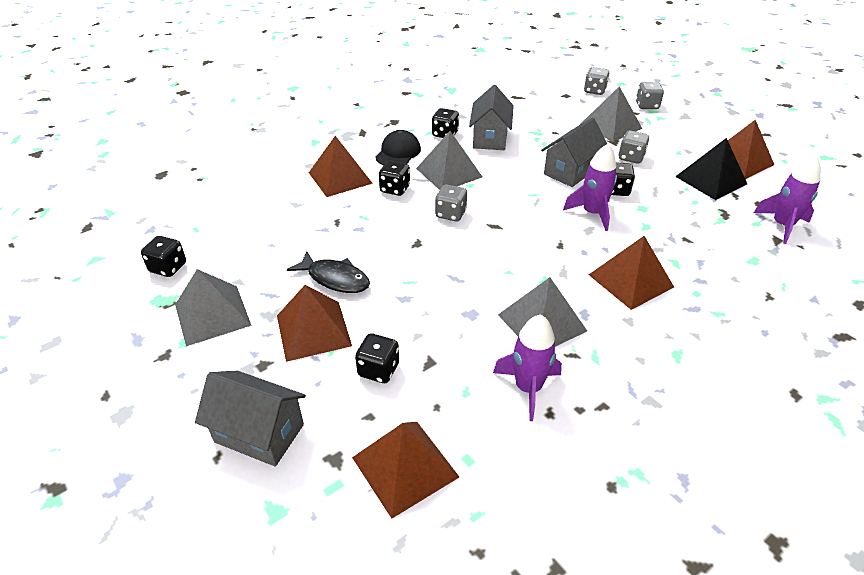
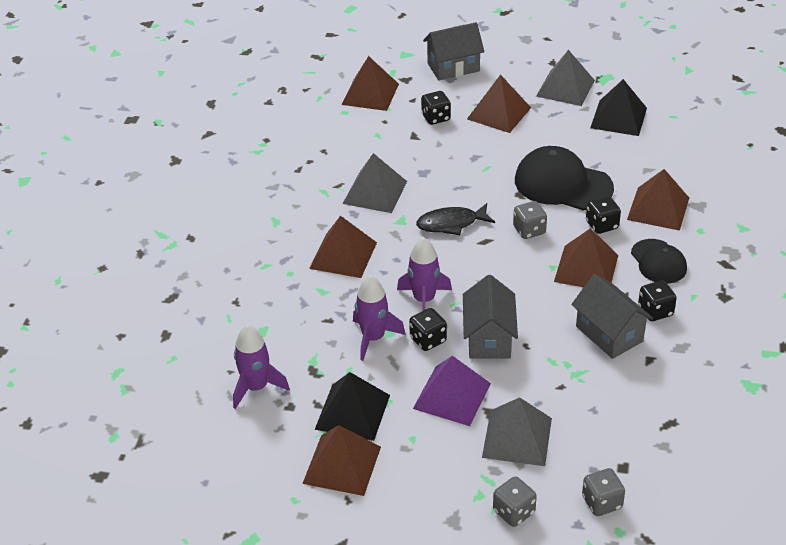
camera: 140 degrees right, 0 degrees up
black dice [141,236,186,277] -> none
black fish [287,252,370,293] -> black fish moved to [416,203,495,235]
grey pyramid [416,131,482,190] -> brown pyramid [554,228,618,287]
purple rocket [493,314,562,421] -> purple rocket moved to [353,275,406,361]
grey dice [618,130,650,164] -> purple pyramid [413,356,491,426]
none -> black cap [515,146,614,211]
none -> black pyramid [590,79,647,136]

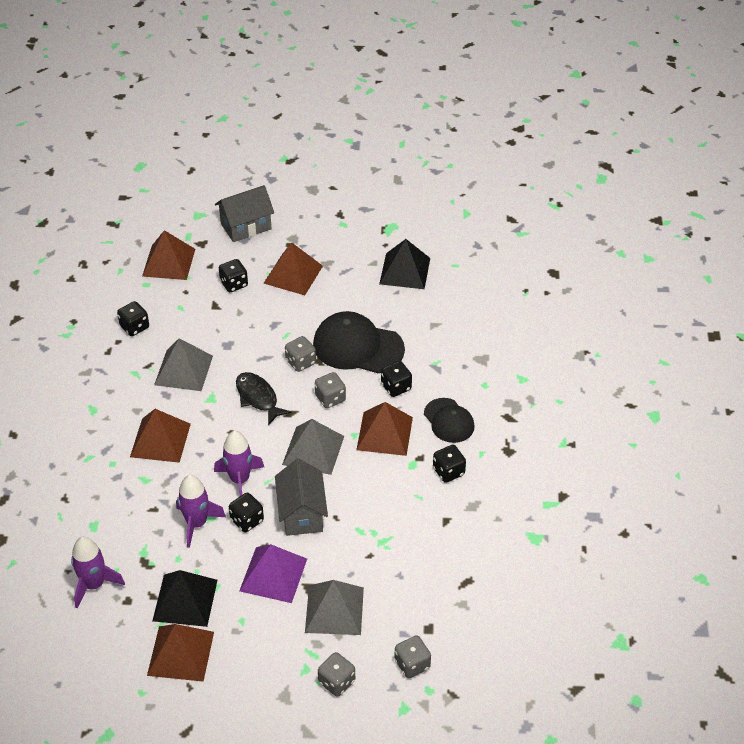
camera: 10 degrees left, 5 degrees up
black fish [416,203,495,235] -> black fish turned 75 degrees clockwise [236,372,292,425]
grey pyramid [536,50,595,106] -> grey pyramid moved to [282,419,344,475]
grey house [571,274,653,359] -> none
brown pyramid [627,169,689,231] -> none
none -> black dice [117,301,149,336]
none -> grey dice [285,336,316,372]

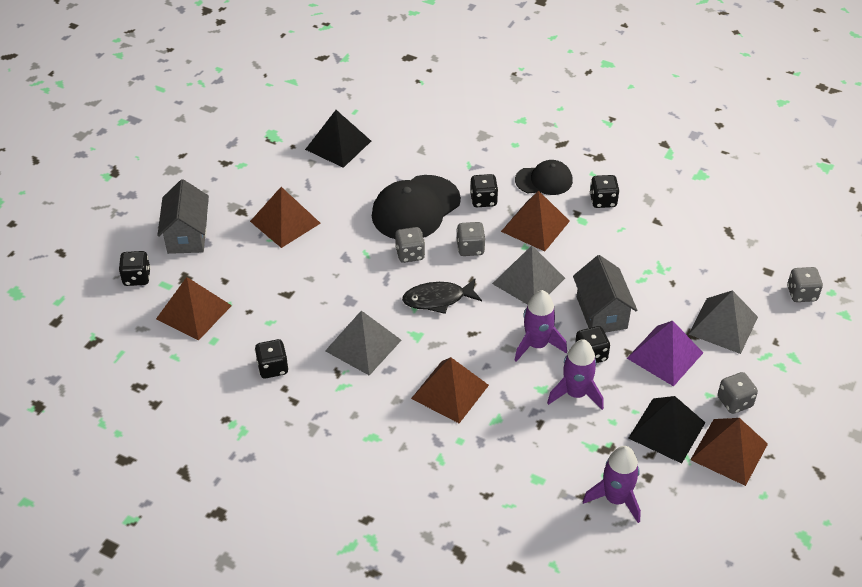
camera: 65 degrees left, 0 degrees up
black dice [219,259,248,292] -> black dice moved to [119,251,151,286]
grey house [275,459,328,536] -> grey house turned 60 degrees clockwise [573,255,637,333]
grey dice [318,652,355,697] -> grey dice moved to [718,372,758,414]

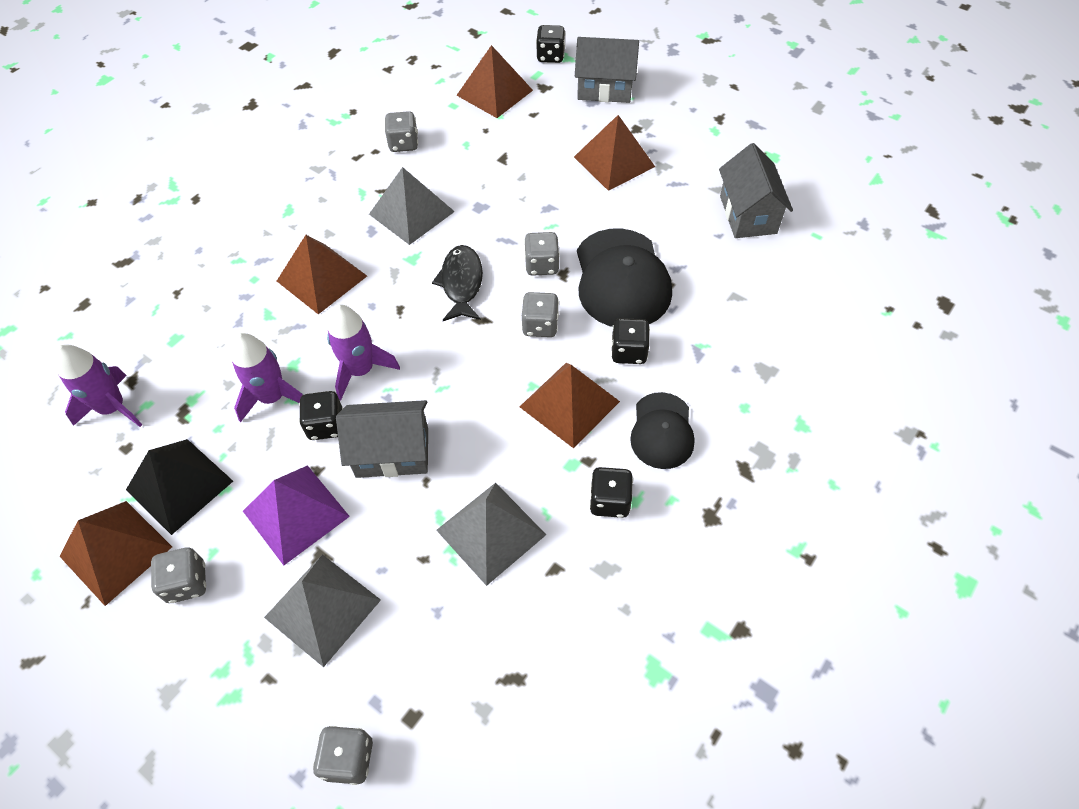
camera: 100 degrees right, 10 degrees up
black dice [255,339,289,378] -> grey dice [385,111,418,152]
black pyramid [305,110,371,168] -> grey house [719,143,793,238]
black cap [372,175,461,239] -> black cap turned 150 degrees counterclockwise [577,228,672,327]
grey pyramid [492,246,565,305] -> grey pyramid moved to [436,483,546,586]

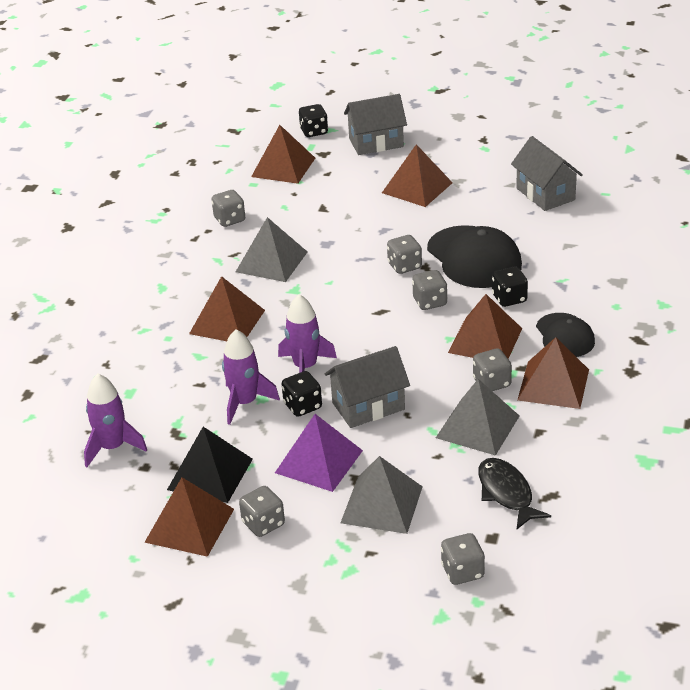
camera: 20 degrees left, 20 degrees down
black fish [432,245,483,321] -> black fish moved to [478,458,551,529]
black dice [589,467,633,518] -> brown pyramid [517,337,589,409]
none -> grey dice [473,349,512,391]

